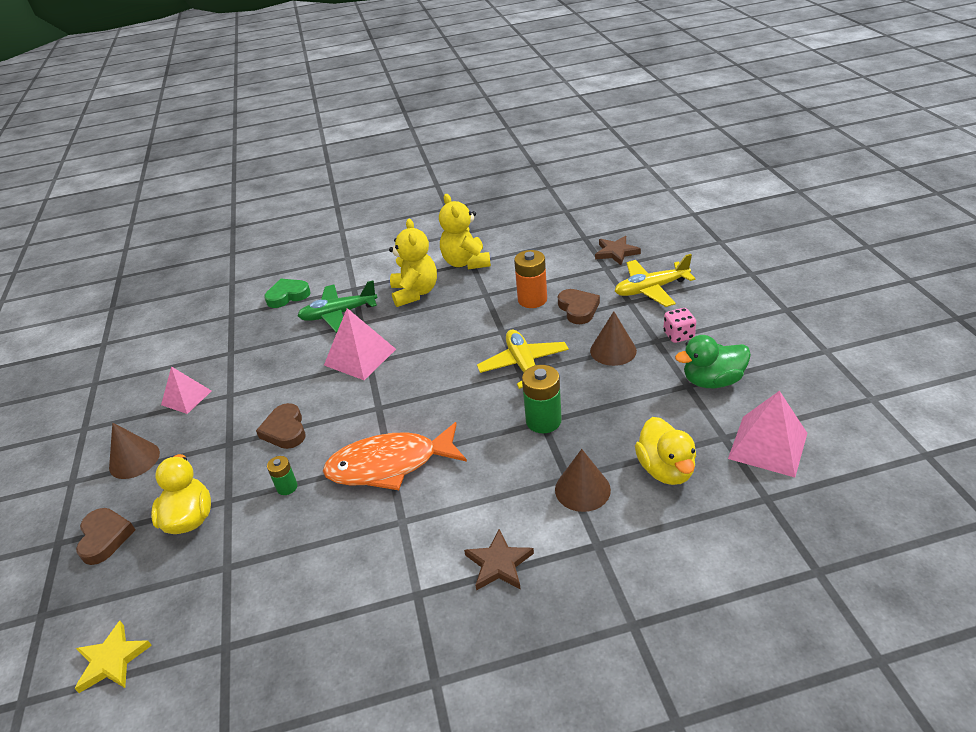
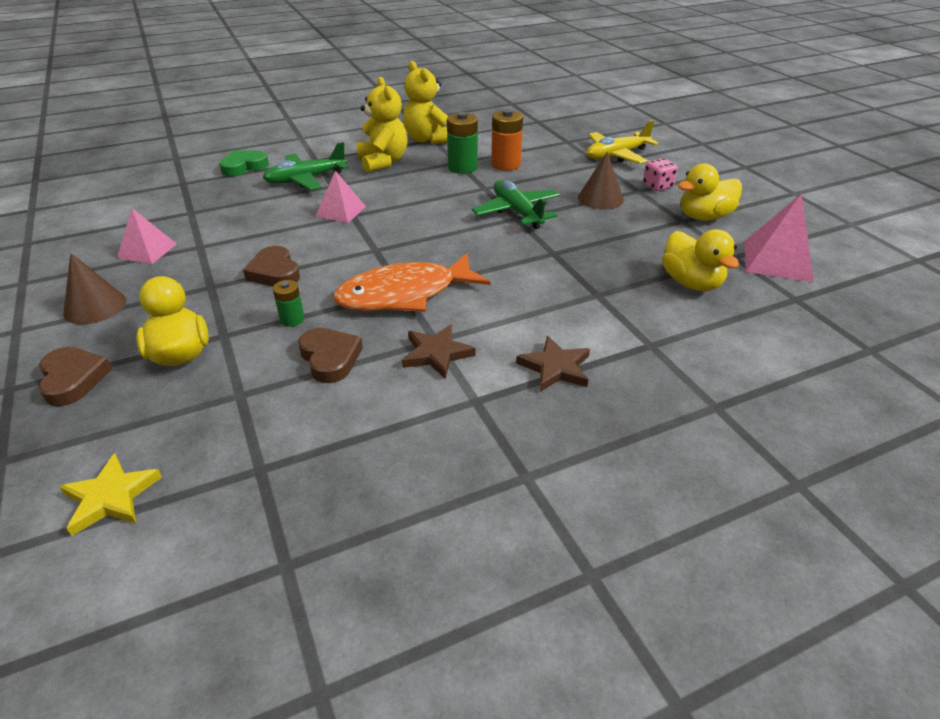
camera: 15 degrees left, 0 degrees up
pink pyramid [324,308,396,380] -> pink pyramid [316,171,366,223], size x0.66
yellow plane [477,330,569,389] -> green plane [472,180,560,229]
green battery [522,365,562,433] -> green battery moved to [447,112,478,174]
brown cone [555,449,611,512] -> none
brown heart [558,289,600,324] -> brown heart moved to [298,328,363,383]
brown star [595,236,641,265] -> brown star moved to [402,324,476,379]
green duck [675,335,751,388] -> yellow duck [678,163,742,221]

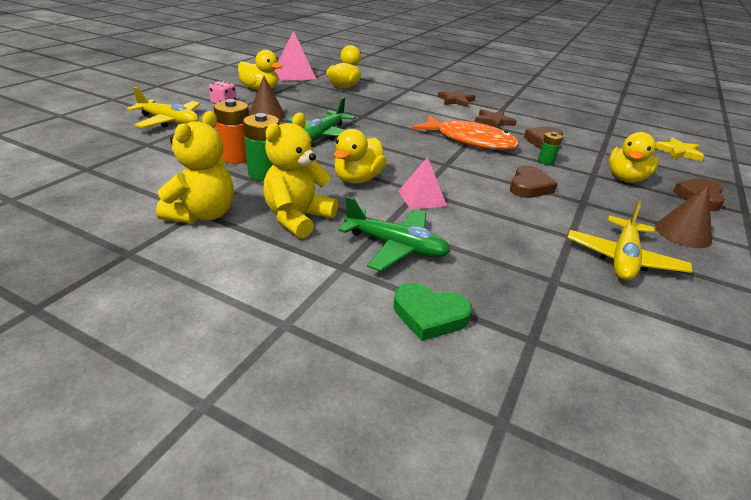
camera: 130 degrees left, 5 degrees down
pink pyramid [117,208,177,264] -> yellow plane [568,200,692,281]
none -> yellow duck [334,129,387,184]

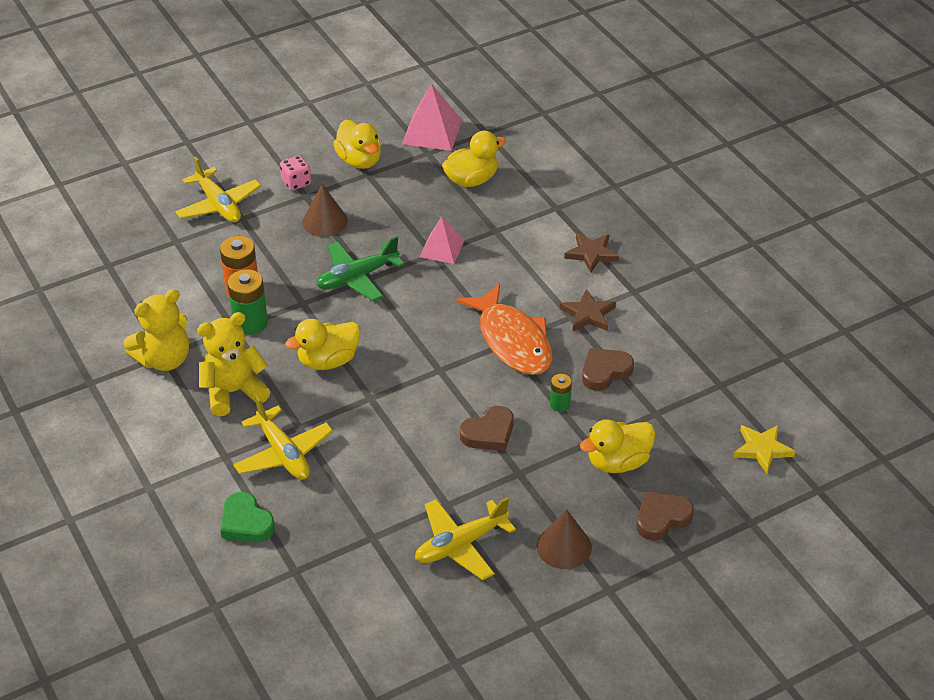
camera: 35 degrees right, 10 degrees up
green plane [339,197,451,272] -> yellow plane [233,396,333,480]
pink pyramid [398,157,447,210] -> pink pyramid moved to [420,216,464,264]

